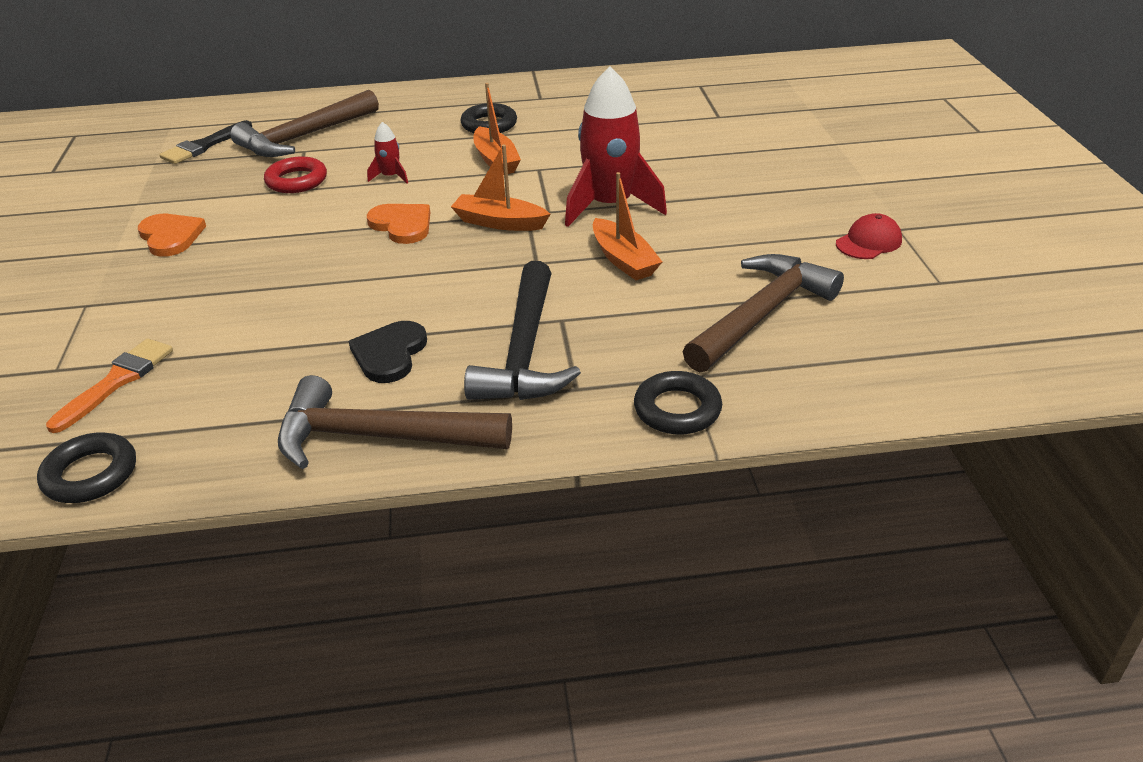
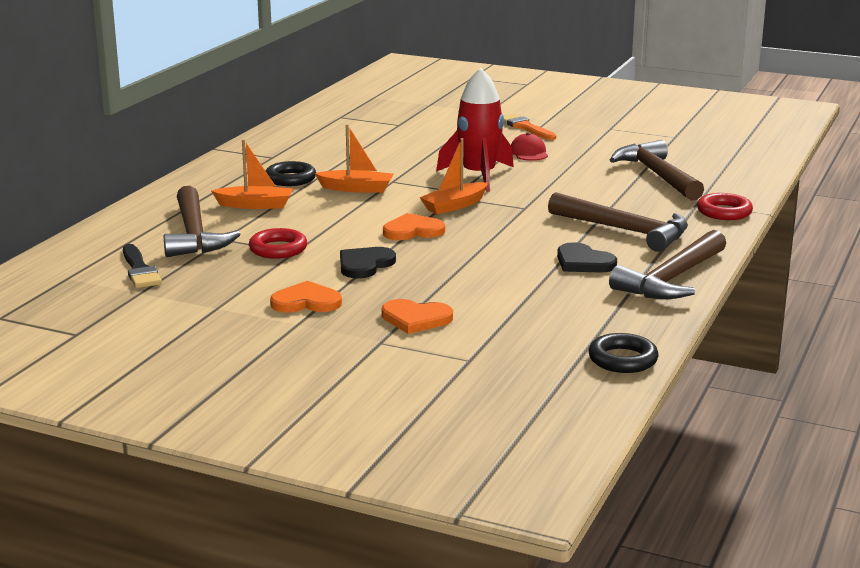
camera: 60 degrees left, 15 degrees down
orange brush [46,339,173,433] -> orange brush moved to [503,114,556,140]
red rocket [367,122,408,184] -> none
black hammer [464,261,581,400] -> brown hammer [548,192,688,252]
orange boat [593,172,662,280] -> orange boat moved to [211,139,293,209]
black ring [634,371,722,435] -> red ring [697,193,753,220]
red cap [836,213,902,259] -> red cap moved to [511,133,548,161]
none -> black heart [340,247,396,278]
none -> orange heart [382,299,453,334]

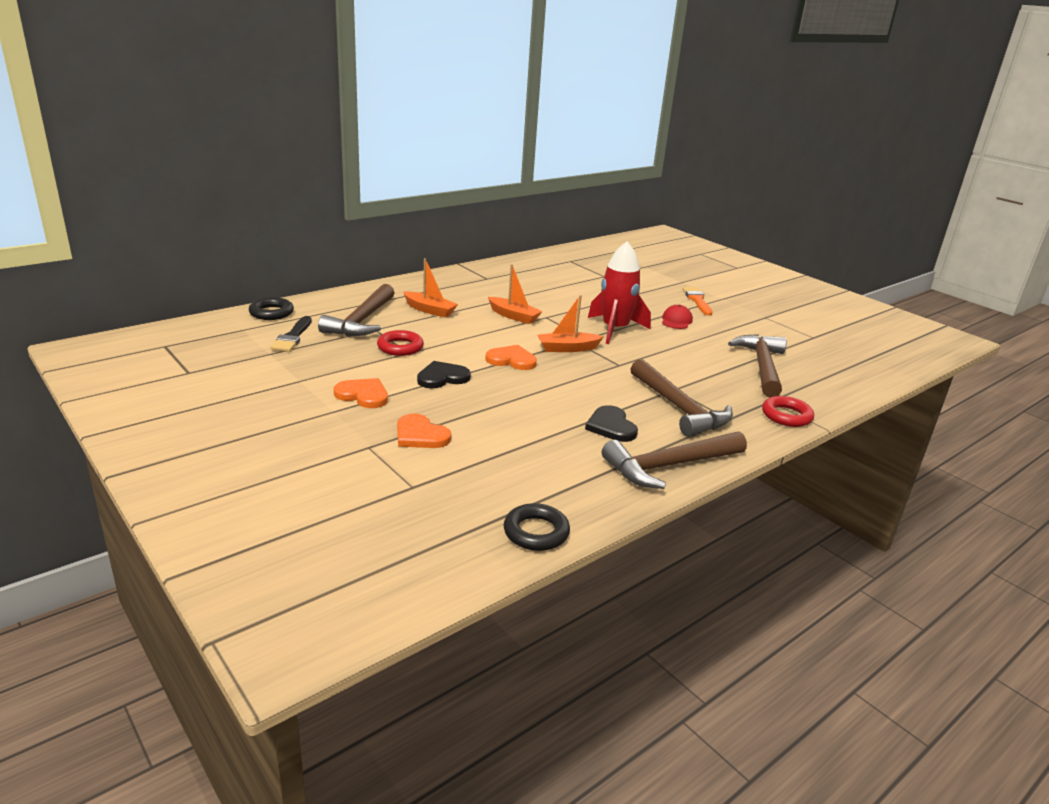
camera: 25 degrees right, 5 degrees up
black ring [265,161,316,186] -> black ring moved to [249,297,294,320]

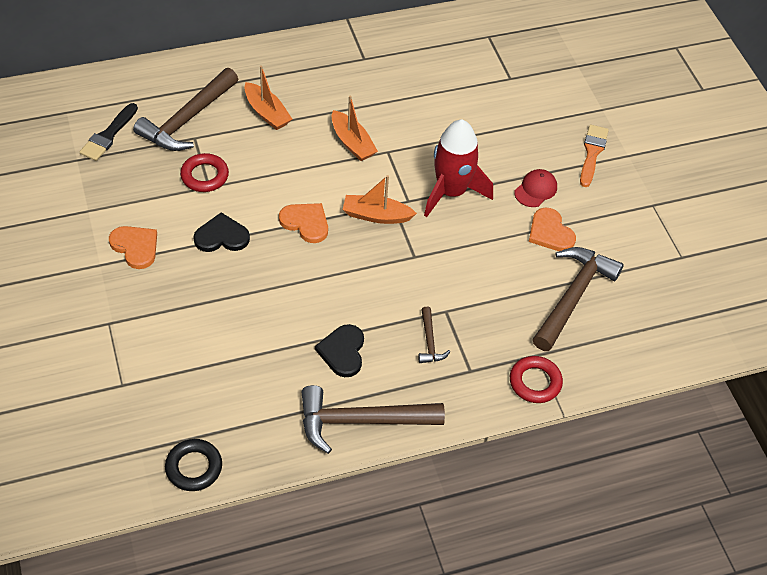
camera: 20 degrees right, 25 degrees up
black ring [249,297,294,320] -> none
orange heart [397,413,451,448] -> orange heart moved to [529,208,576,251]
brown hammer [631,359,733,437] -> brown hammer [418,307,450,363], size x0.47

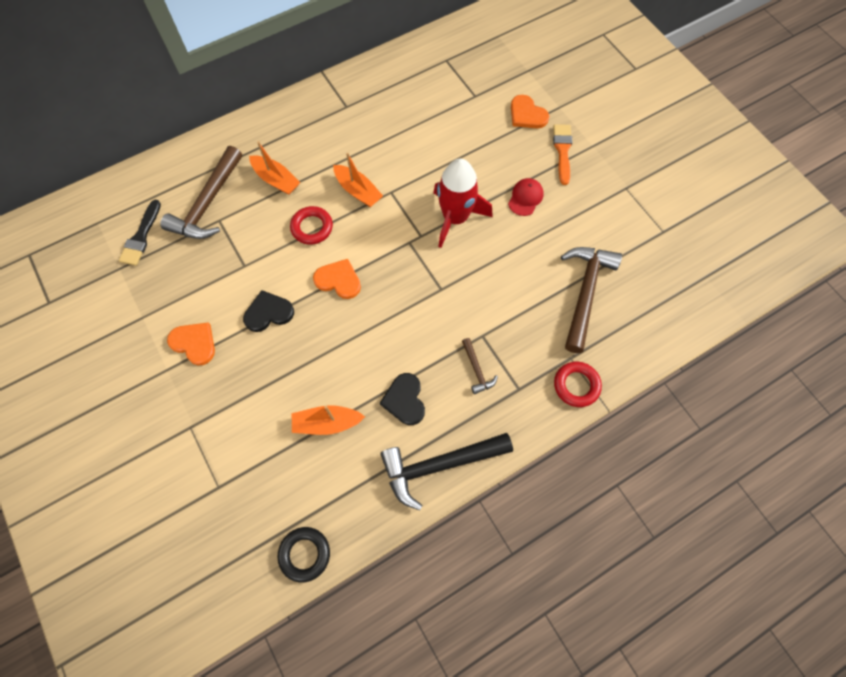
camera: 10 degrees left, 15 degrees up
red ring [180,153,229,192] -> red ring moved to [290,206,333,245]
brown hammer [301,385,445,454] -> black hammer [380,433,513,511]
orange boat [343,175,417,224] -> orange boat moved to [292,405,365,435]
orange heart [529,208,576,251] -> orange heart moved to [511,95,549,128]

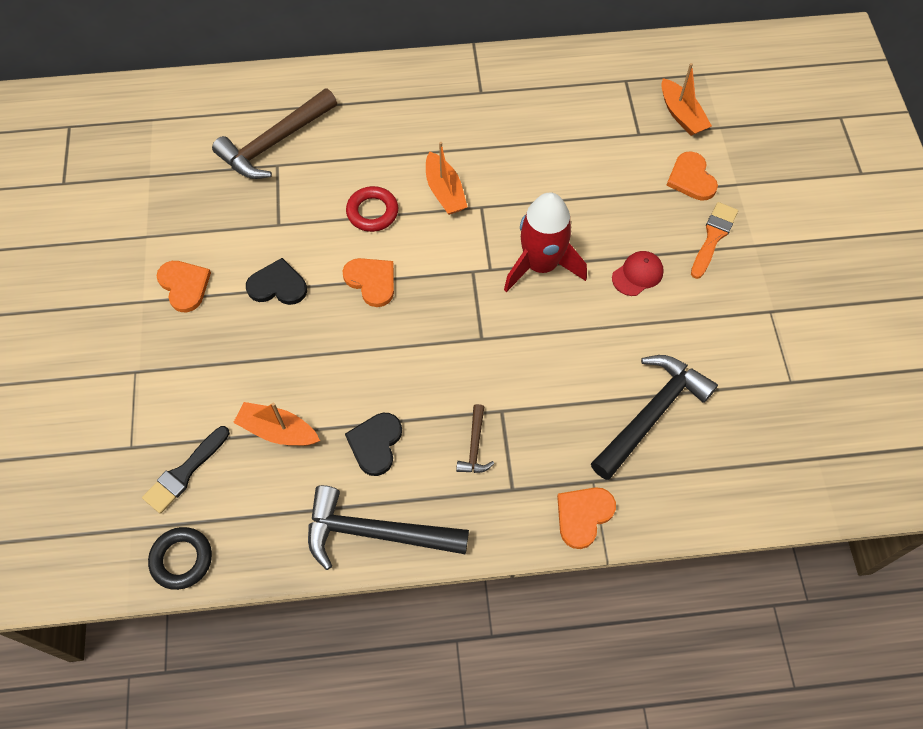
camera: 25 degrees right, 5 degrees down
black brush [119,200,161,266] -> black brush moved to [142,426,230,514]
orange boat [249,141,301,195] -> orange boat moved to [661,63,712,136]
red ring [554,362,602,407] -> orange heart [557,487,616,549]
brown hammer [561,247,622,353] -> black hammer [591,355,718,480]

